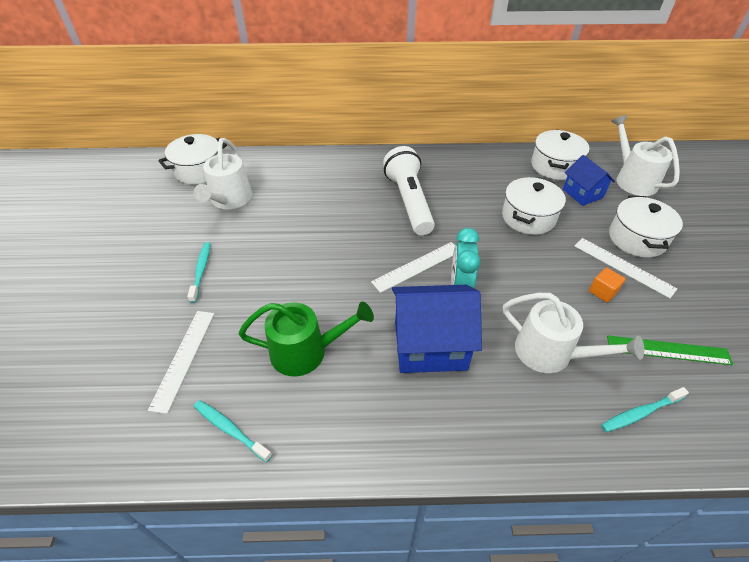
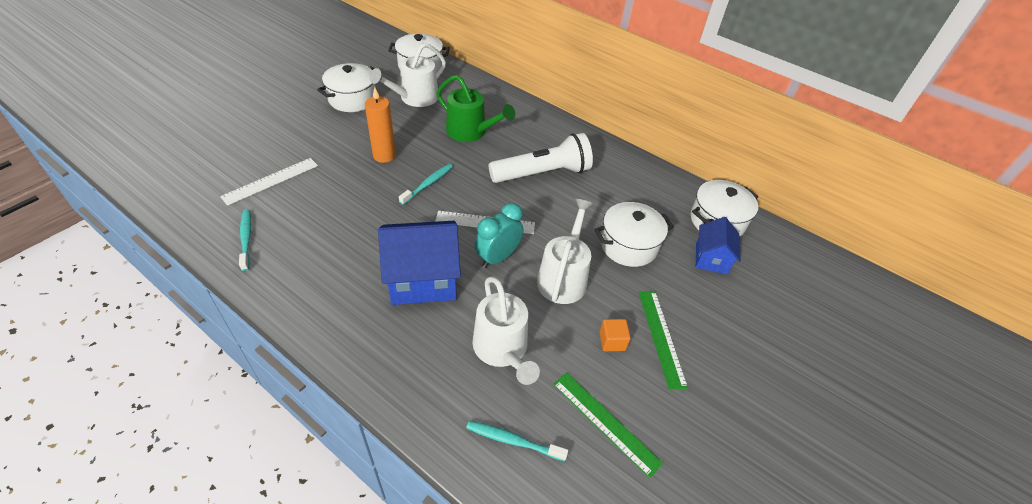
camera: 35 degrees right, 0 degrees up
turquoise toothbrush [187,242,210,303] -> turquoise toothbrush moved to [399,164,453,205]
green watering can [239,302,374,376] -> green watering can moved to [436,75,515,142]
white flashlight [383,146,435,235] -> white flashlight turned 45 degrees clockwise [489,133,593,183]
blue house [392,285,482,373] -> blue house turned 45 degrees counterclockwise [378,221,461,305]
white ruler [575,238,677,298] -> green ruler [639,291,688,390]
white pot [609,195,683,258] -> white pot moved to [317,63,376,112]
white watering can [611,115,680,196] -> white watering can moved to [537,199,594,304]
none -> orange candle [365,87,396,163]

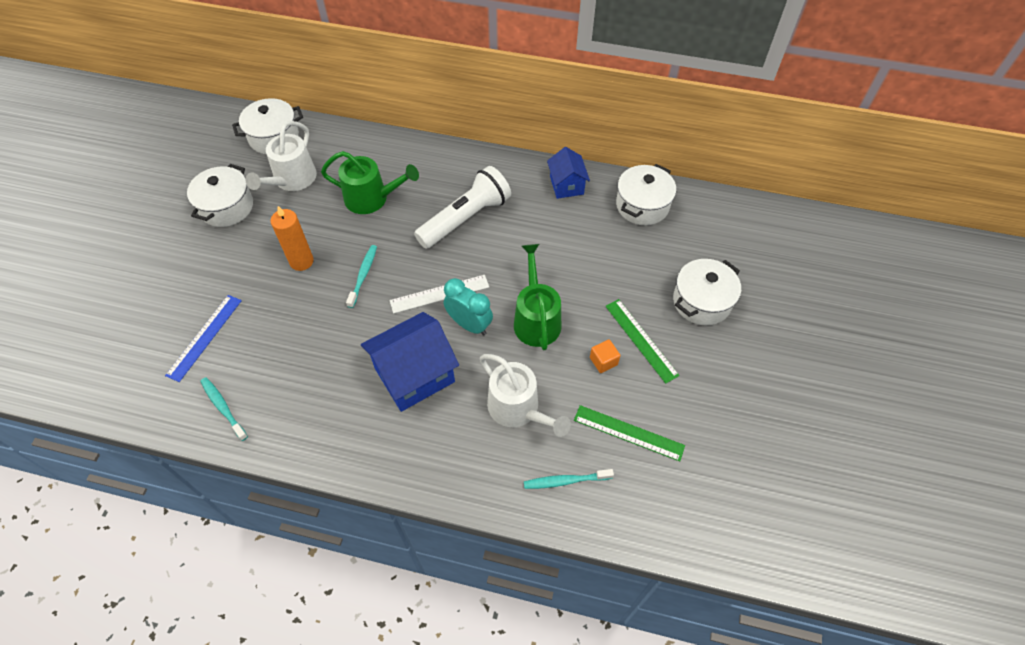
camera: 20 degrees left, 10 degrees up
white ruler [220,158,318,206] -> blue ruler [165,295,242,382]
turquoise clock [475,203,523,268] -> turquoise clock turned 105 degrees clockwise [444,278,493,335]
white watering can [537,199,594,304] -> green watering can [514,244,561,350]
white pot [594,202,674,267] -> white pot moved to [673,259,741,325]
blue house [696,217,741,275] -> blue house moved to [547,147,590,199]

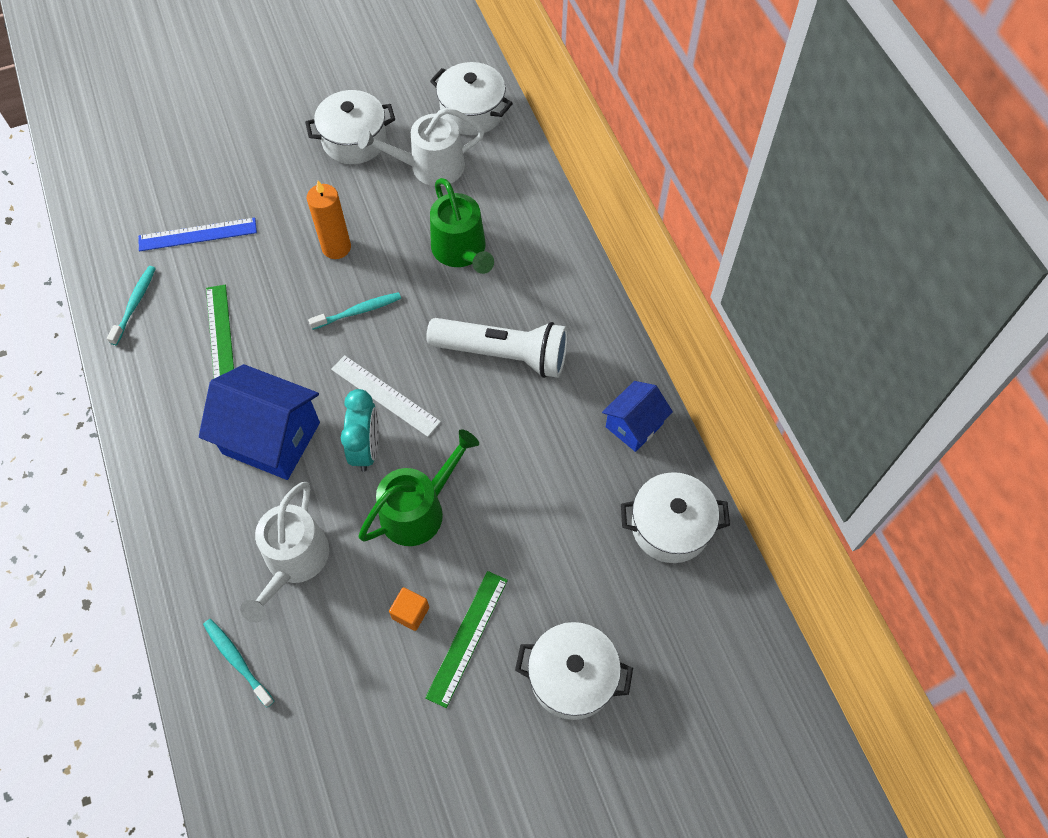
camera: 55 degrees right, 5 degrees up
green ruler [574,405,685,461] -> green ruler moved to [206,285,234,378]

